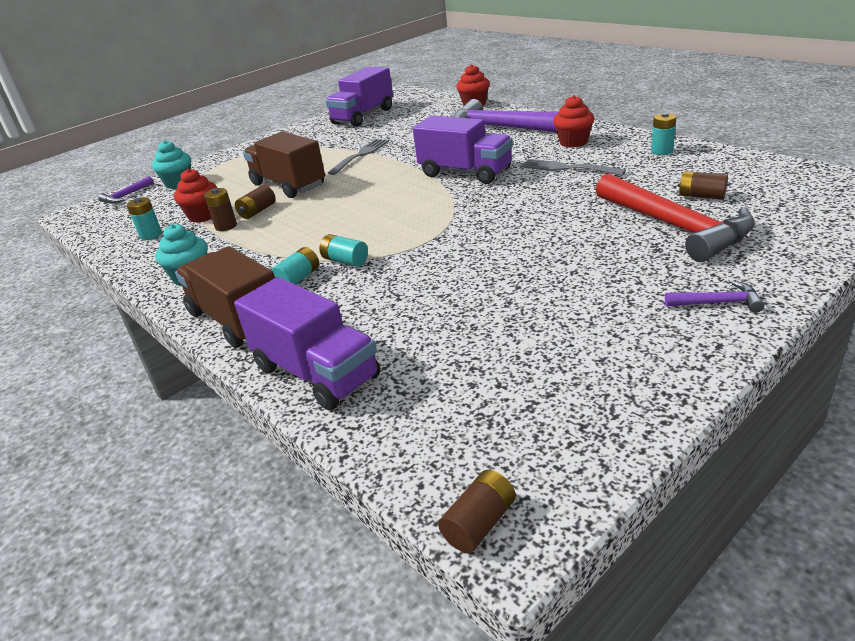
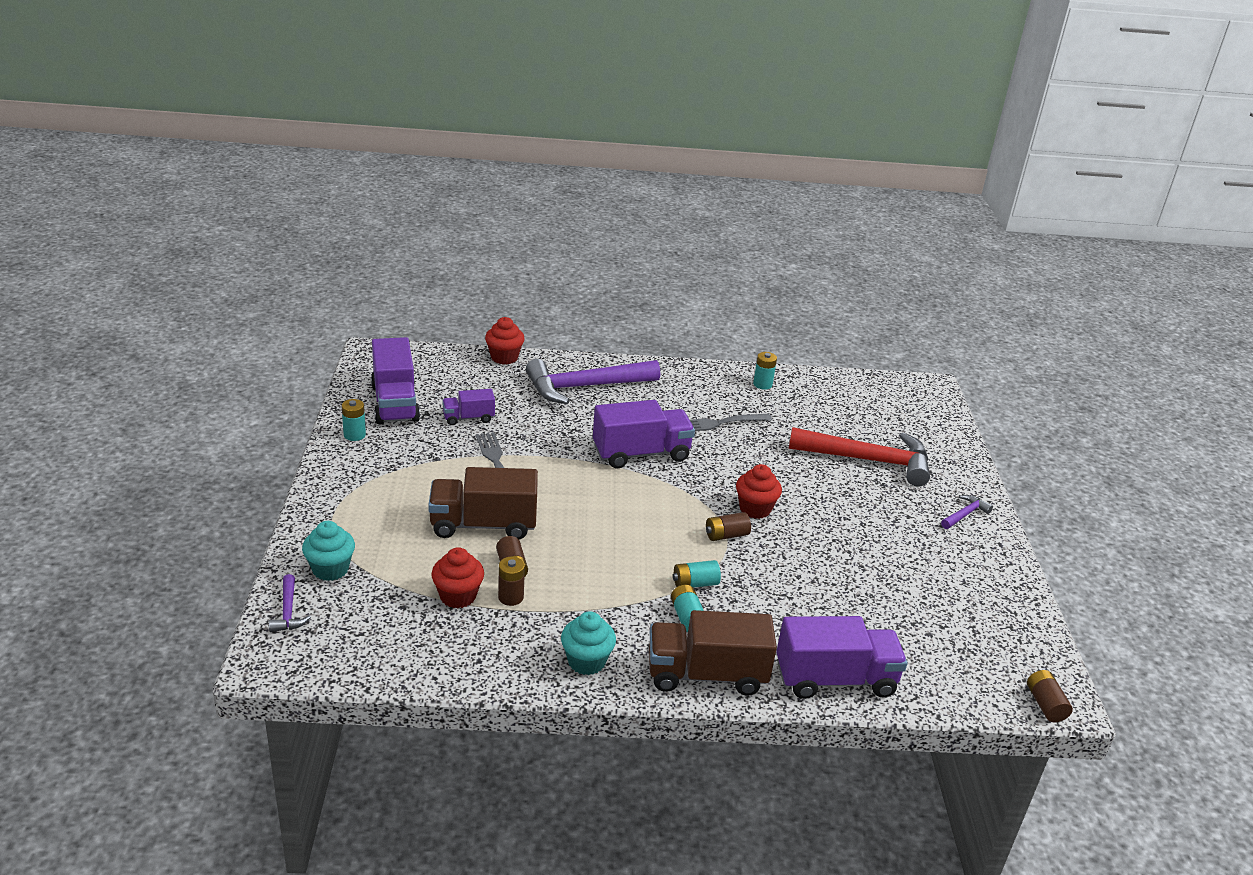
camera: 55 degrees left, 0 degrees up
turquoise battery [127,197,162,240] -> turquoise battery moved to [342,399,366,441]
red cupcake [553,95,595,148] -> red cupcake moved to [736,464,782,519]
brown battery [678,171,728,200] -> brown battery moved to [706,512,751,541]
none -> purple truck [442,389,495,425]

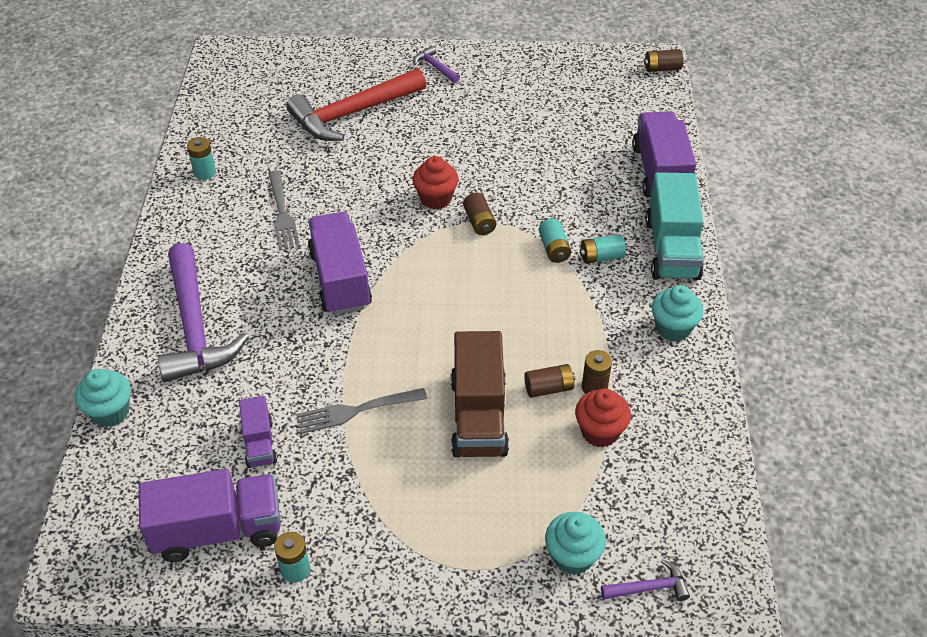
camera: 85 degrees left, 15 degrees up
red cupcake [485,317,525,365] -> turquoise cupcake [75,369,131,427]
brown truck [649,610,777,696] -> turquoise truck [646,172,704,280]
red hammer [789,427,930,487] -> red hammer turned 135 degrees counterclockwise [286,68,426,141]

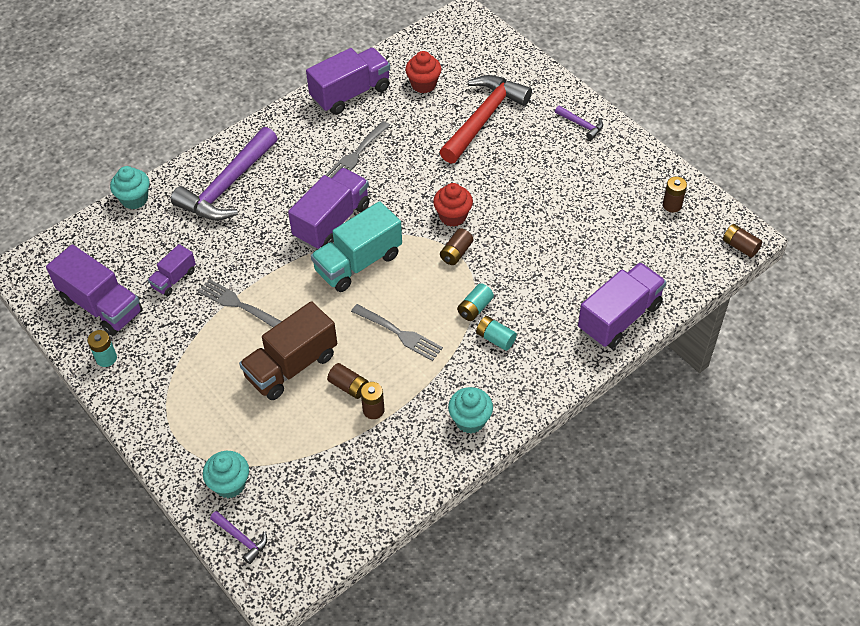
camera: 50 degrees right, 5 degrees up
turquoise battery [187,137,216,180] -> purple truck [306,48,390,115]
red hammer [286,68,426,141] -> red hammer turned 105 degrees clockwise [440,75,532,163]
purple hammer [413,46,460,83] -> purple hammer turned 120 degrees clockwise [555,106,603,140]
red cupcake [575,389,631,447] -> red cupcake moved to [405,51,442,93]
turquoise truck [646,172,704,280] -> turquoise truck moved to [311,201,402,292]
none -> grey fork [351,304,443,361]
none -> brown battery [663,176,687,212]

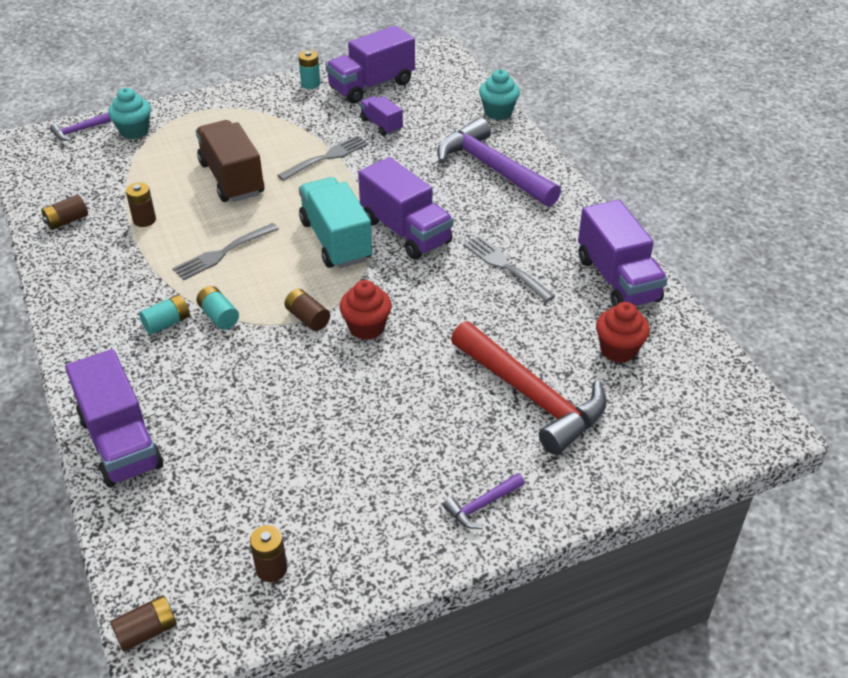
camera: 105 degrees right, 10 degrees down
brown battery [327,363,369,399] -> brown battery moved to [41,195,88,230]
turquoise cupcake [448,387,493,433] -> none

